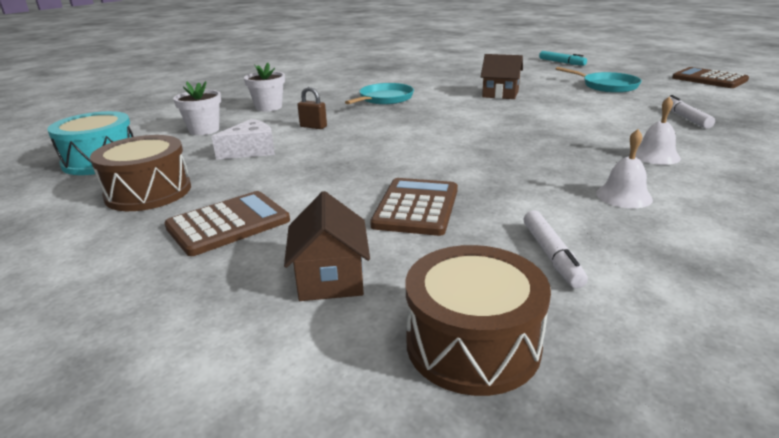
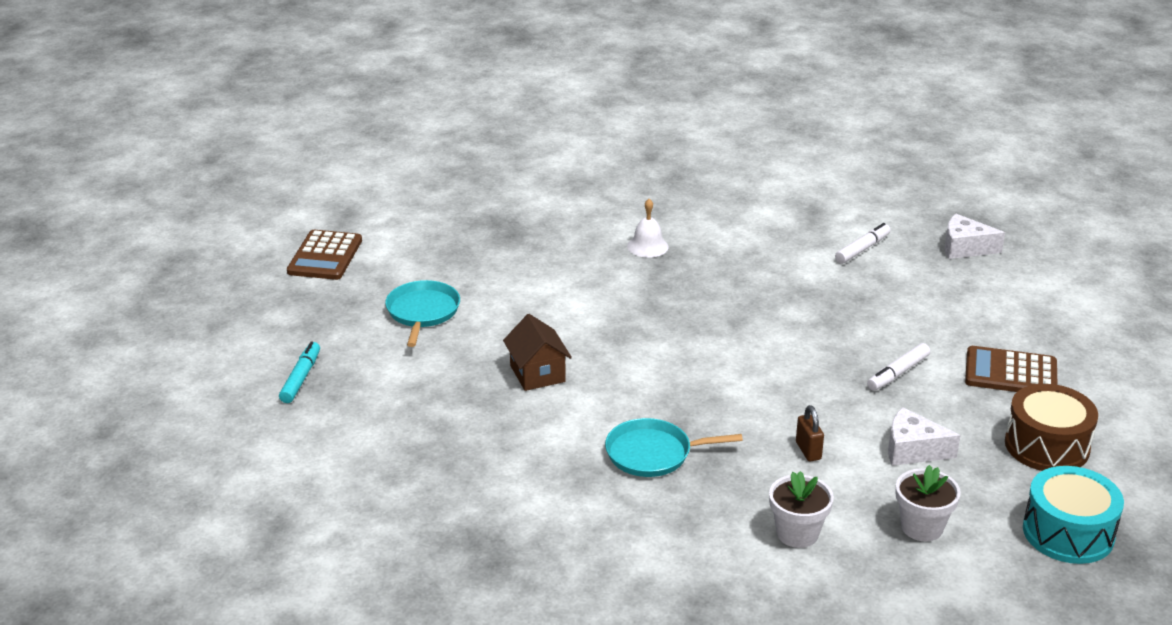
camera: 130 degrees left, 5 degrees up
brown house [284,191,370,301] -> none
brown calculator [370,178,458,236] -> none
brown drum [406,245,551,396] -> white cheese [945,214,1005,259]
white bell [596,129,653,208] -> none
white marker [663,95,715,129] -> white marker moved to [867,343,930,391]

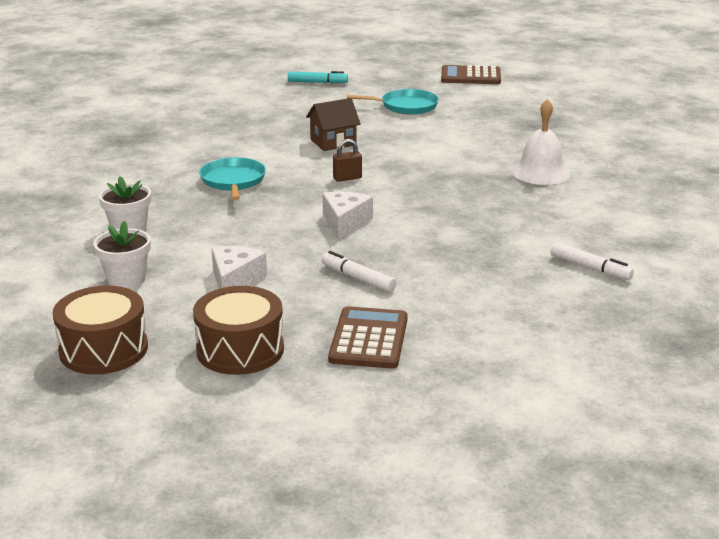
camera: 85 degrees right, 5 degrees down
white bell [627,199,669,258] -> white bell [512,99,570,185], size x1.51
brown padlock [796,405,824,461] -> brown padlock moved to [333,139,362,182]
white cheese [945,214,1005,259] -> white cheese moved to [323,192,373,239]
turquoise drum [1023,466,1124,564] -> brown drum [52,286,148,374]

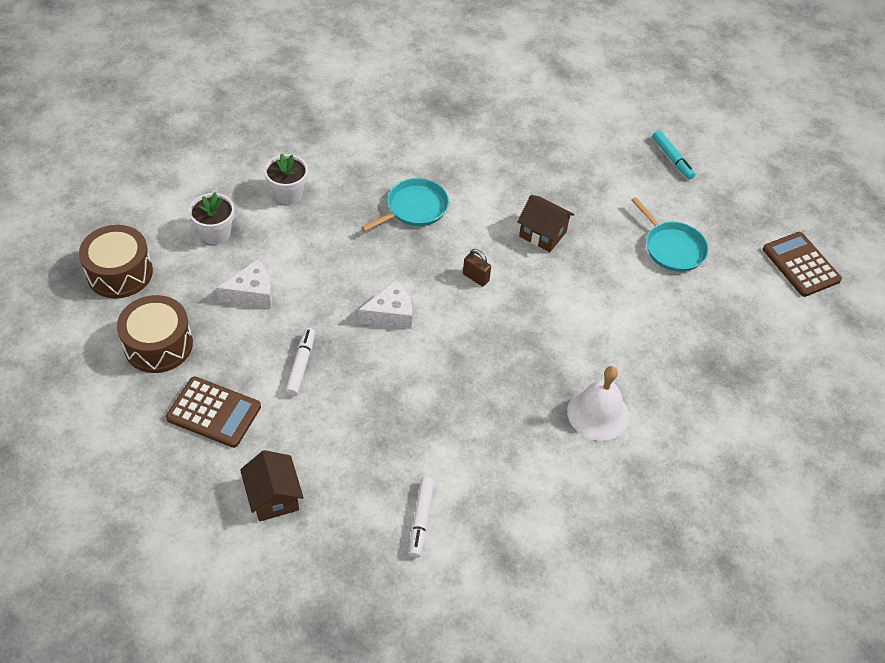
camera: 55 degrees right, 25 degrees up
brown calculator [328,306,408,369] -> brown calculator turned 45 degrees clockwise [166,377,261,448]
none -> brown house [240,450,304,522]

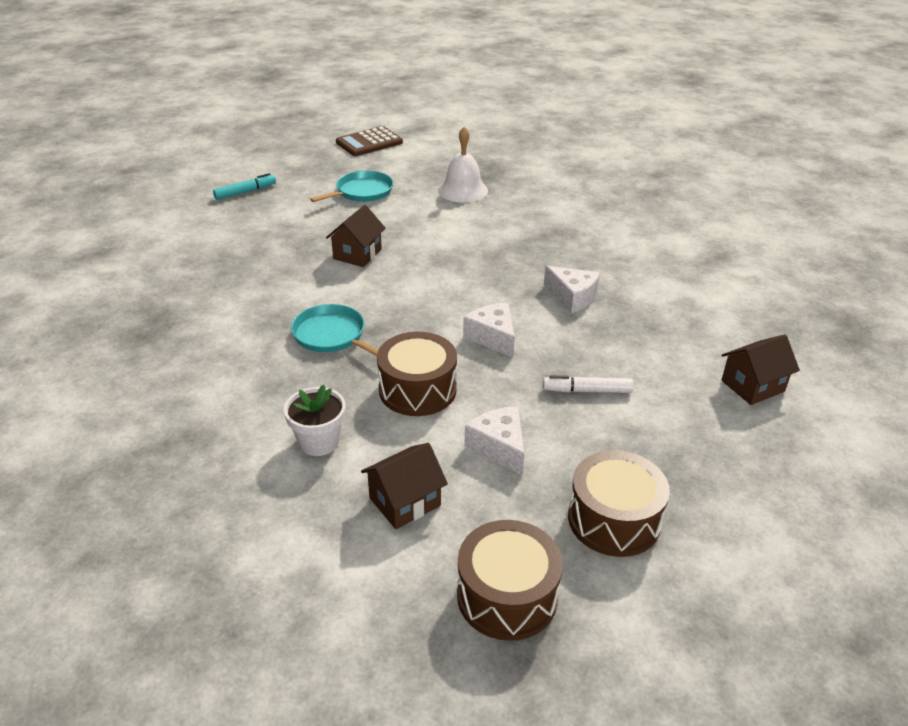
camera: 95 degrees left, 15 degrees down
brown calculator [166,377,261,448] -> none
white flower pot [189,192,235,244] -> brown house [361,443,448,529]
white marker [409,477,434,558] -> none
brown padlock [463,249,491,287] -> none
white bell [567,366,629,441] -> white bell moved to [438,127,488,203]
none -> brown drum [377,332,457,416]
none -> white cheese [544,266,600,313]

